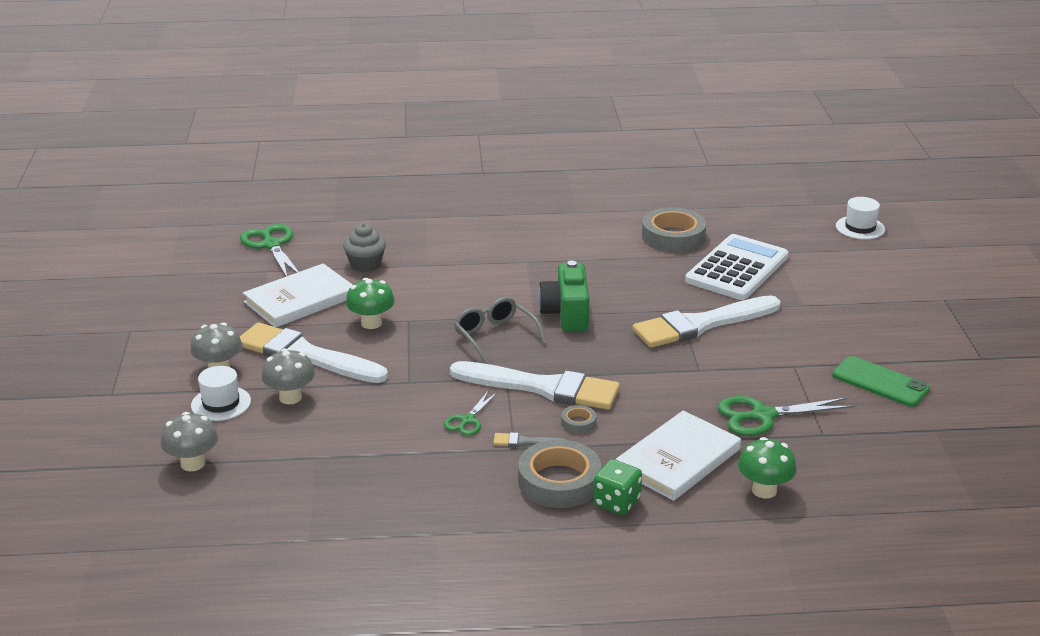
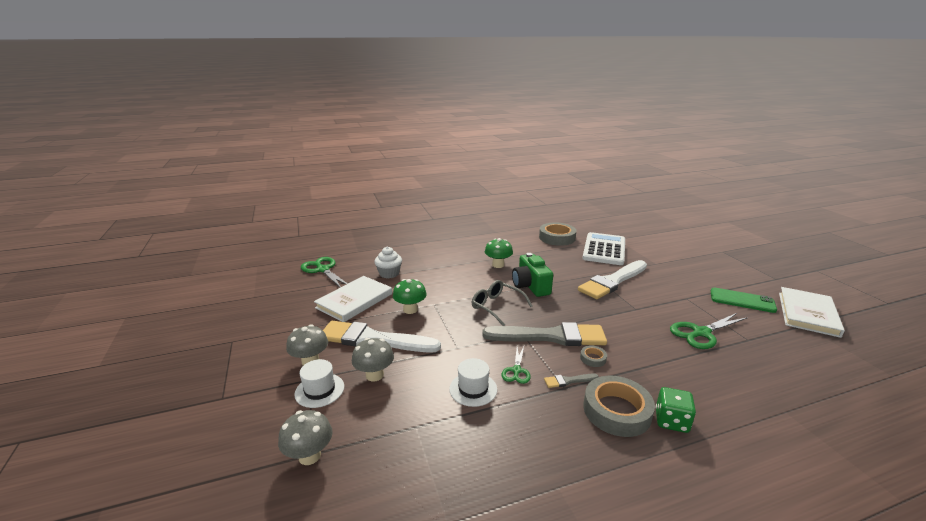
camera: 15 degrees left, 5 degrees down
grey cupcake [343,223,386,272] -> white cupcake [374,247,402,278]
white brush [450,361,620,410] -> grey brush [482,322,607,346]
white book [616,410,741,501] -> white book moved to [779,287,845,338]
green mushroom [738,437,797,499] -> green mushroom moved to [485,238,513,268]
white hat [836,197,885,239] -> white hat moved to [449,358,497,407]

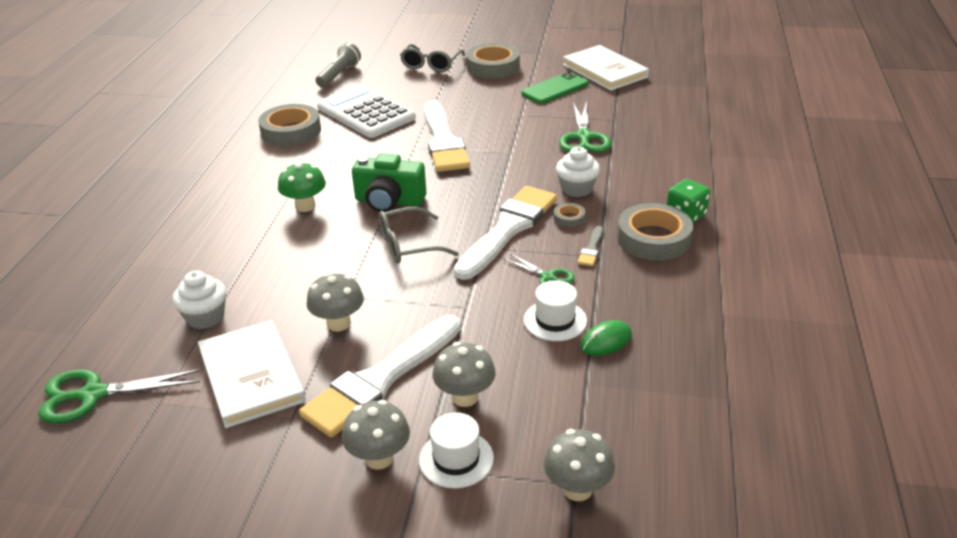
camera: 60 degrees left, 10 degrees up
green mushroom [393,279,427,314] -> grey mushroom [306,273,364,332]
grey brush [482,322,607,346] -> white brush [454,186,557,280]
none -> grey flashlight [316,43,361,87]
none -> grey glasses [400,44,465,72]
none -> grey tape [466,43,520,79]
none -> white cupcake [556,147,600,197]
none -> green mouse [581,320,632,356]

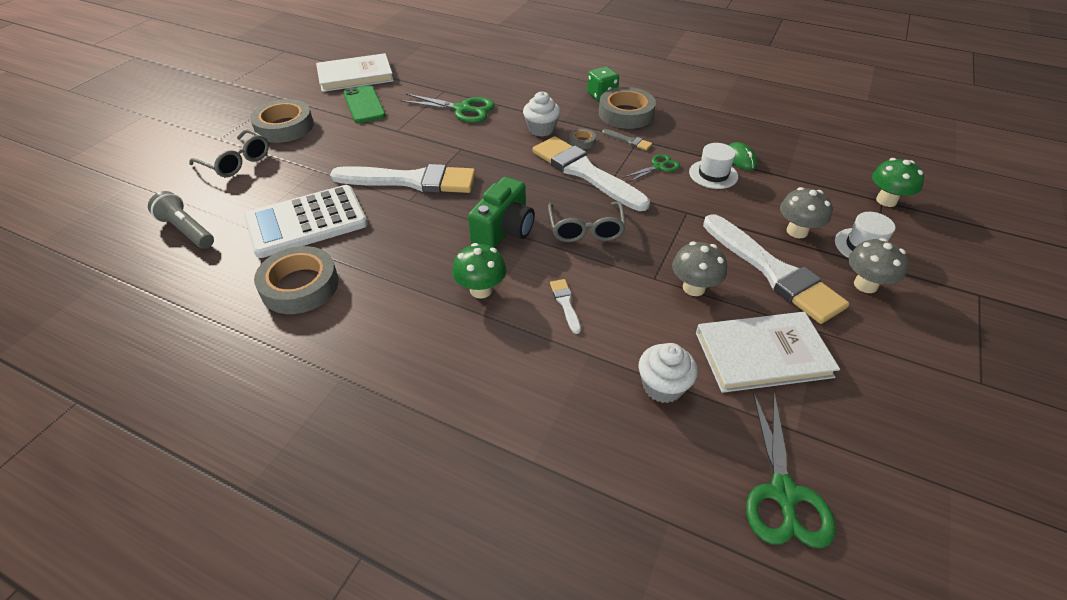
camera: 75 degrees left, 10 degrees up
grey mushroom [544,429,615,501] -> green mushroom [872,158,924,207]
none -> white brush [550,279,581,334]

